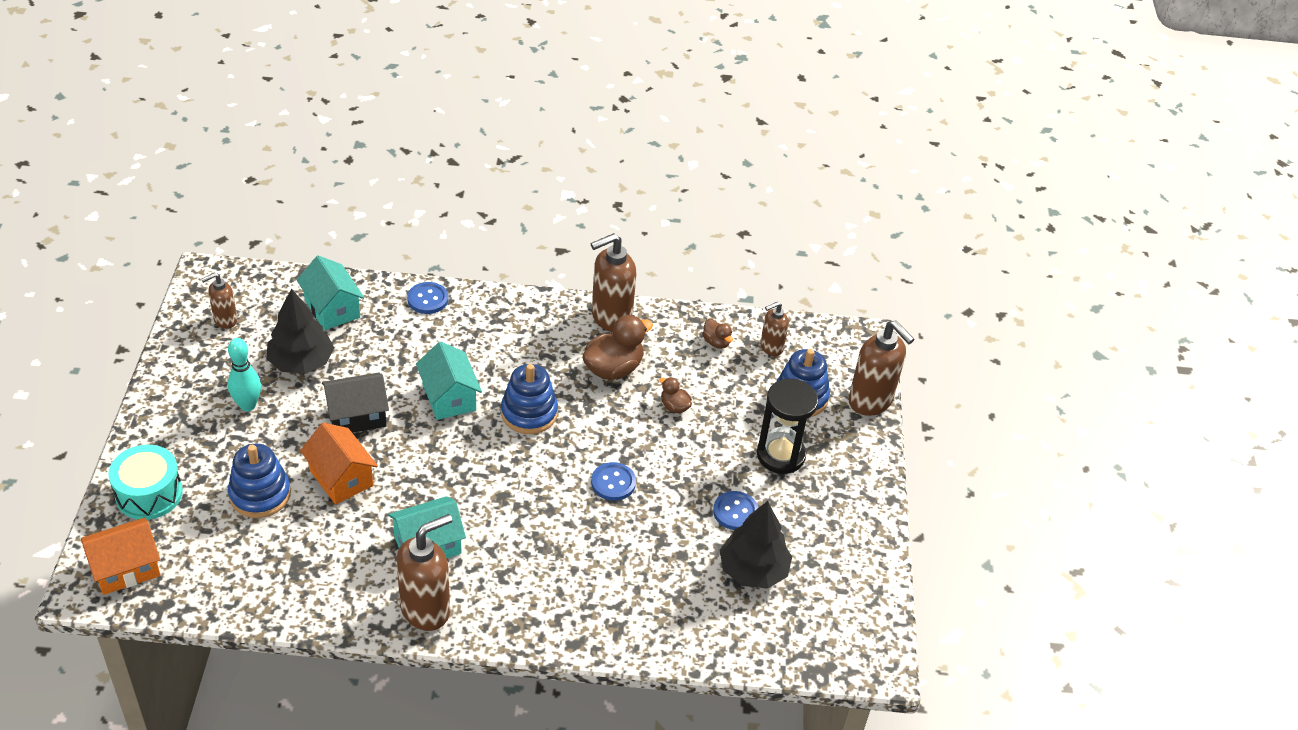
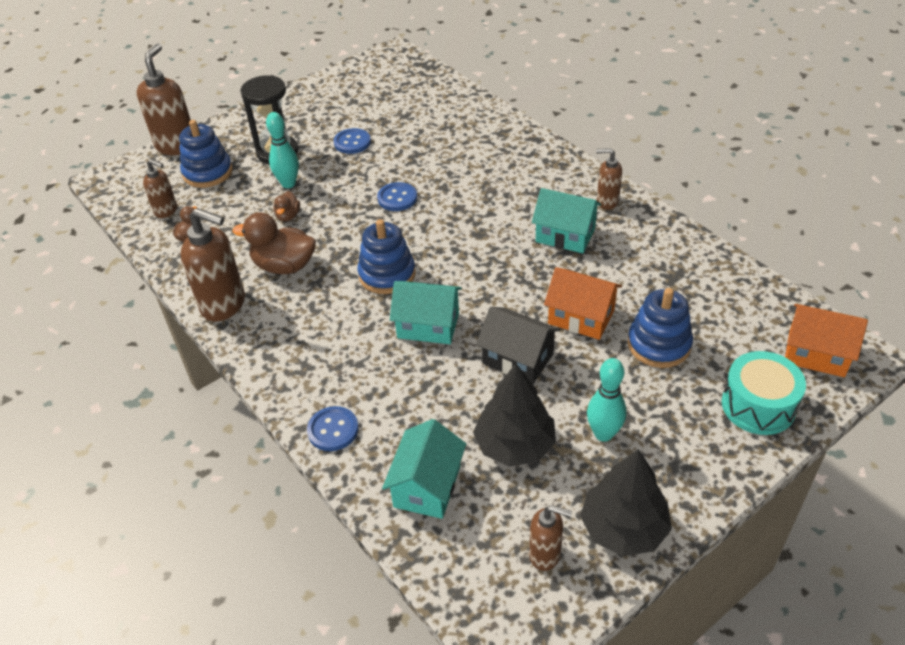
camera: 125 degrees left, 0 degrees up
orange house [300,423,378,505] -> orange house turned 75 degrees counterclockwise [544,267,622,340]
brown soap dispenser [396,514,452,631] -> brown soap dispenser [596,148,622,210], size x0.57
turquoise house [416,341,482,420] -> turquoise house turned 75 degrees clockwise [390,281,462,344]
black tree [719,501,792,588] -> black tree moved to [580,449,672,556]
none -> turquoise bowling pin [266,112,299,188]

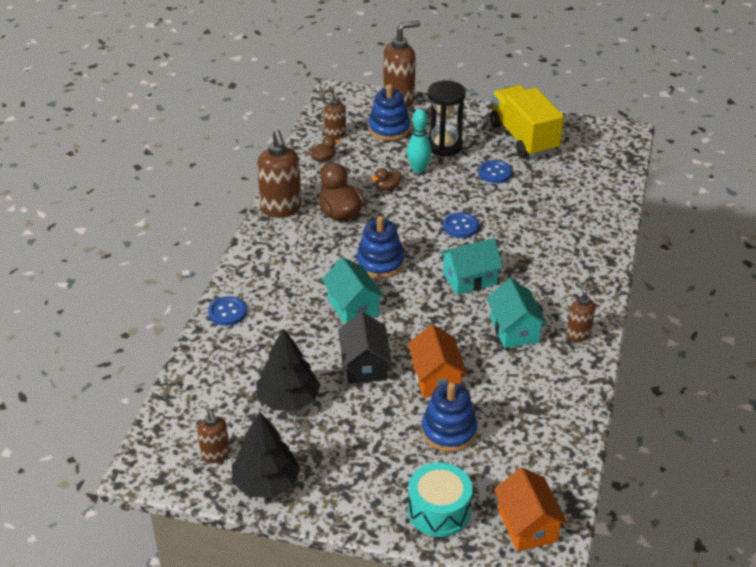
camera: 50 degrees right, 5 degrees down
turquoise house [382,419,466,519] -> turquoise house moved to [440,238,503,295]
turquoise bowling pin [587,358,627,442] -> none
none -> yellow truck [490,85,564,158]

